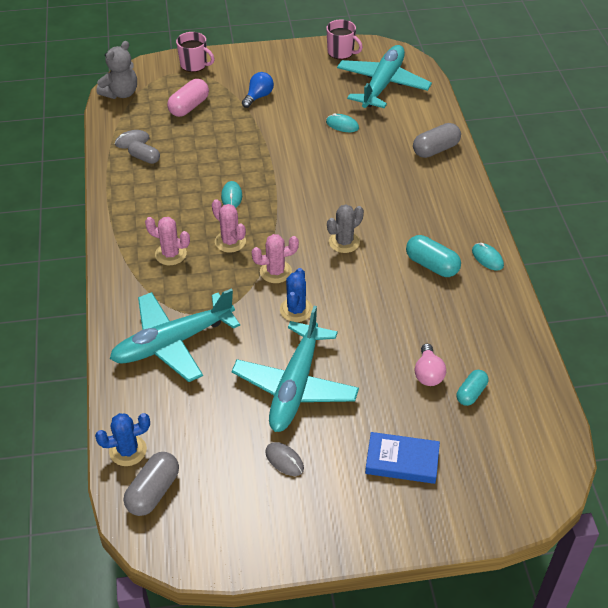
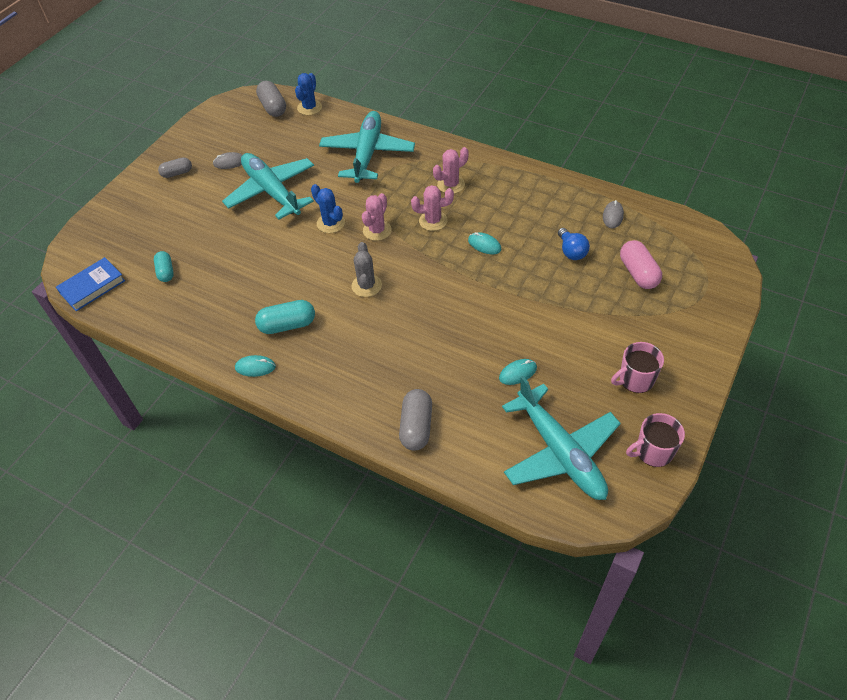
camera: 130 degrees right, 5 degrees up
grey teddy bear [96,41,137,99] -> none
grey capsule [128,141,160,164] -> grey capsule moved to [158,157,192,178]
pink mug [176,32,214,72] -> pink mug moved to [611,342,664,393]
blue light bulb [242,72,274,108] -> blue light bulb moved to [558,228,590,260]
blue book [365,432,440,484] -> blue book moved to [56,257,125,311]
pink light bulb [415,344,446,386] -> none

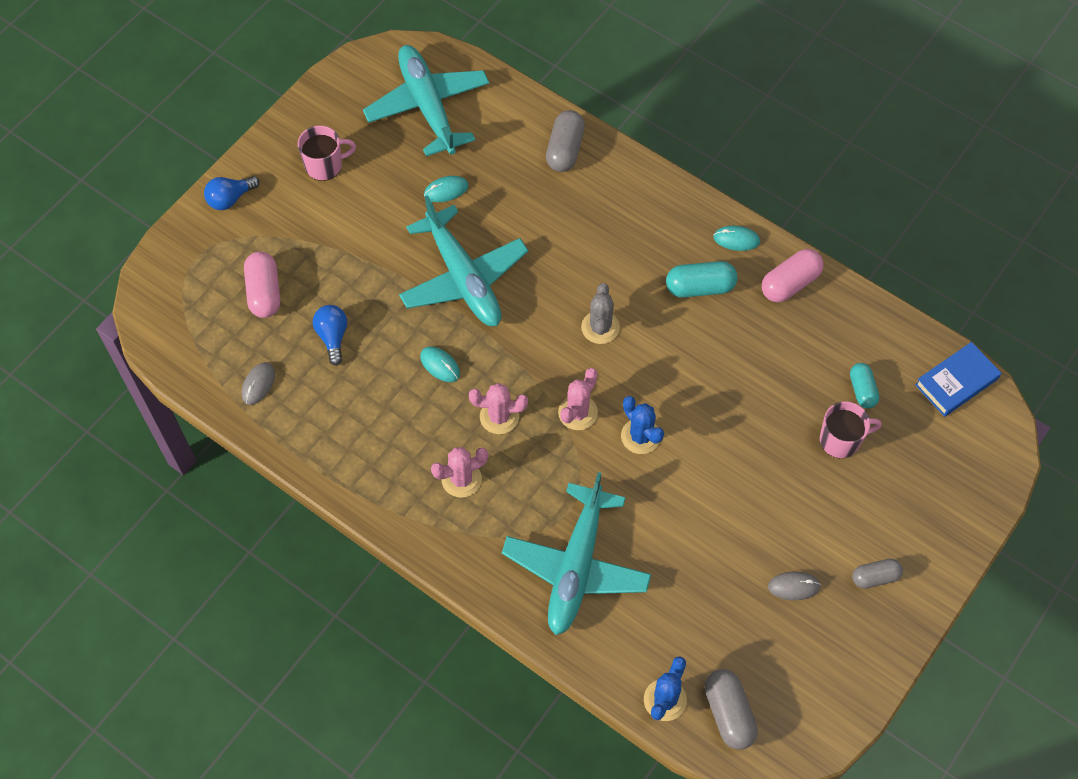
camera: 175 degrees left, 10 degrees up
turquoise plane [222,153,314,220] -> turquoise plane moved to [399,195,528,326]
pink mug [626,413,685,467] -> pink mug moved to [820,401,882,458]
none -> blue light bulb [204,176,260,210]
none -> pink capsule [762,249,824,302]

